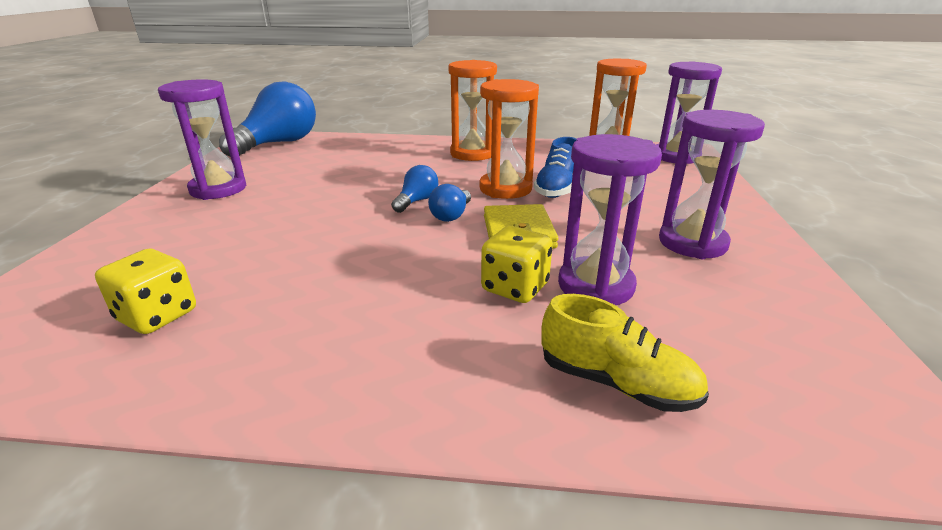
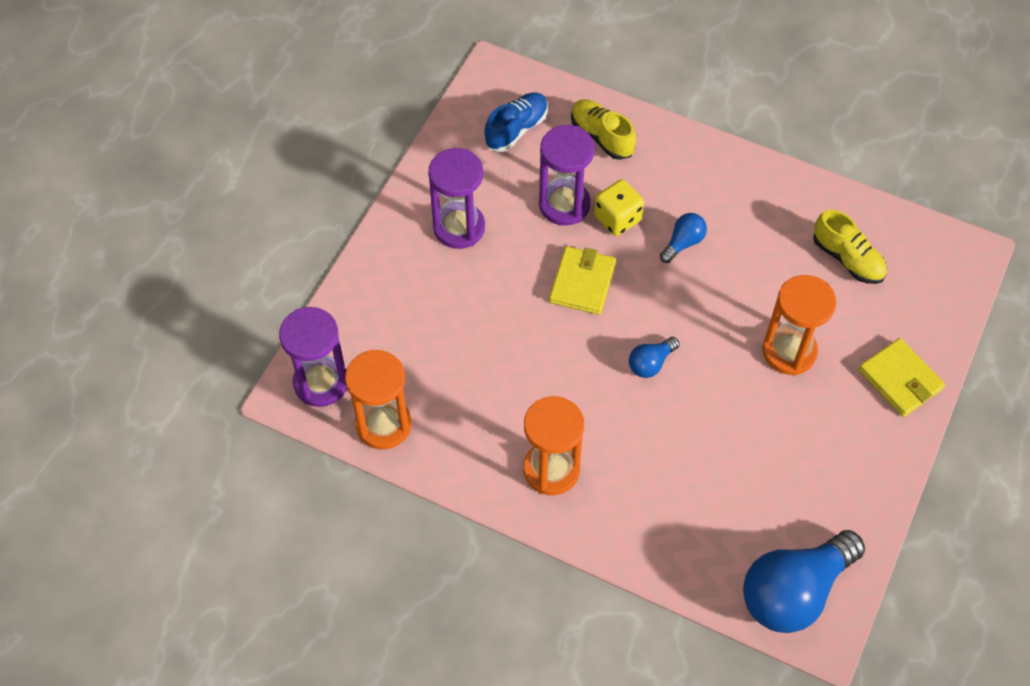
camera: 160 degrees left, 30 degrees up
yellow dice [95,249,196,334] -> yellow shoe [813,209,887,284]
purple hourglass [158,79,246,200] -> none
blue light bulb [428,184,471,222] -> blue light bulb moved to [660,213,707,263]
orange hourglass [479,79,539,199] -> orange hourglass moved to [762,275,837,375]
blue shoe [534,137,576,198] -> blue shoe moved to [484,93,548,152]
none -> yellow wallet [858,338,945,417]

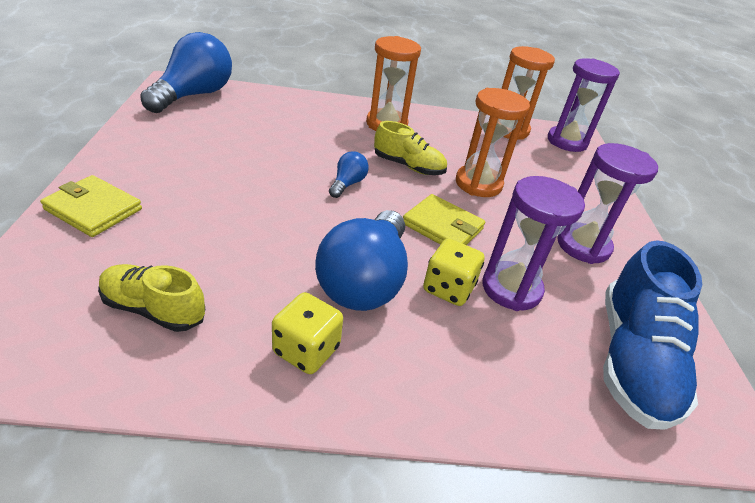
camera: 150 degrees right, 20 degrees down
blue shoe [484,93,548,152] -> blue shoe [603,240,702,430], size x1.68
yellow wallet [549,246,616,315] -> yellow wallet turned 45 degrees counterclockwise [403,194,485,245]
yellow shoe [571,99,636,160] -> yellow shoe moved to [374,121,447,175]
blue light bulb [660,213,707,263] -> blue light bulb [315,210,408,311], size x2.19
orange hourglass [762,275,837,375] -> orange hourglass moved to [456,88,530,197]
none -> yellow dice [272,292,343,374]

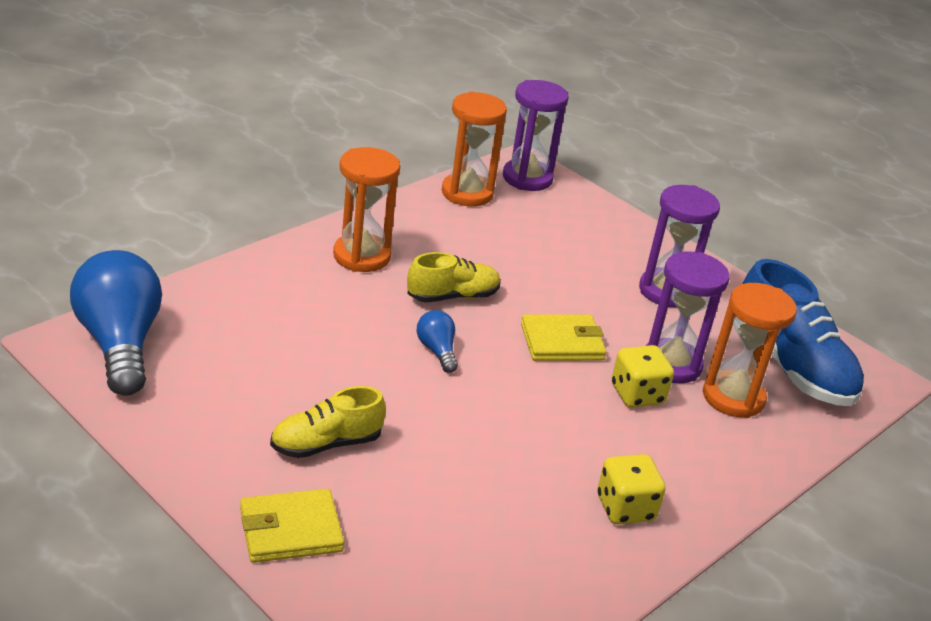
camera: 45 degrees left, 5 degrees down
yellow shoe [98,264,205,332] -> yellow shoe moved to [270,386,386,458]
blue light bulb [315,210,408,311] -> none
orange hourglass [456,88,530,197] -> orange hourglass moved to [702,283,797,418]

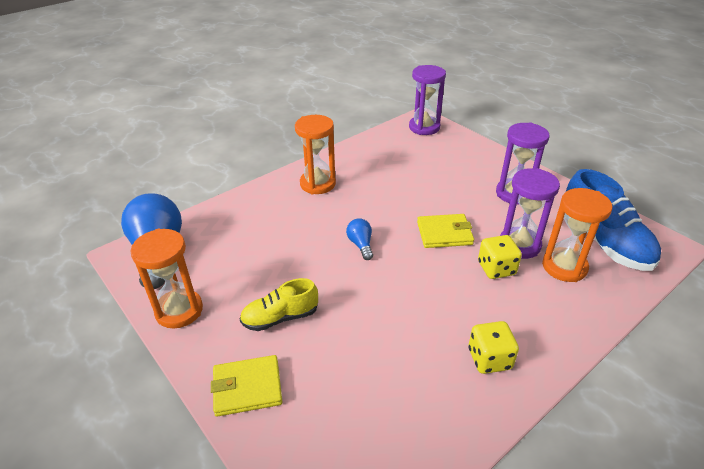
camera: 10 degrees right, 5 degrees up
yellow shoe [407,252,501,302] -> none
orange hourglass [442,91,507,206] -> orange hourglass moved to [131,229,203,329]

